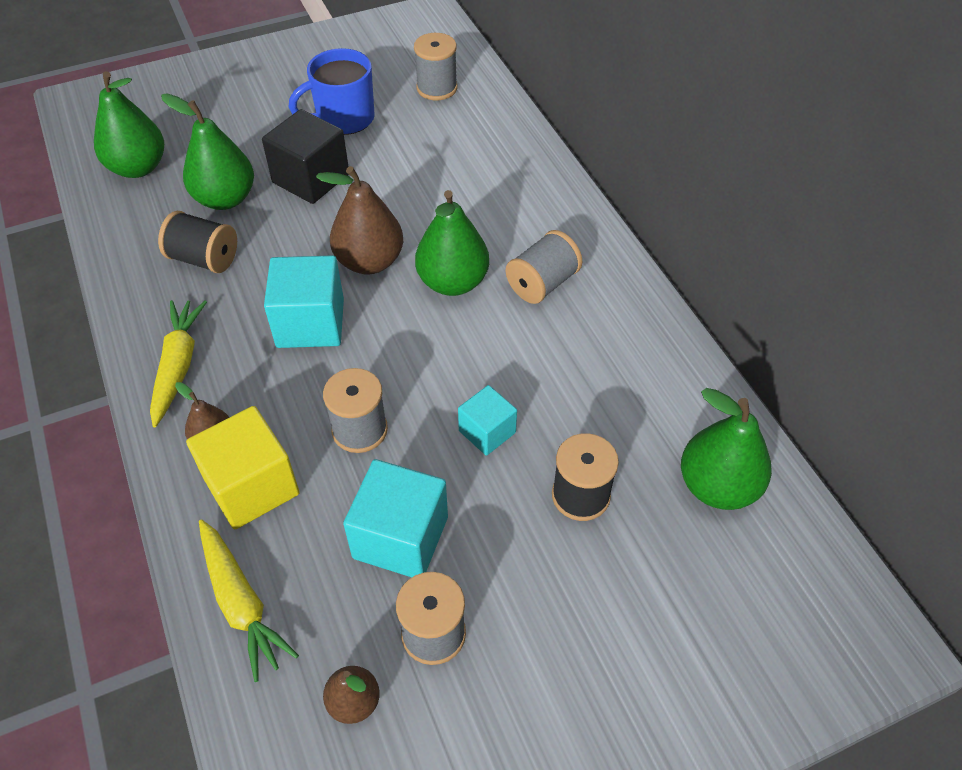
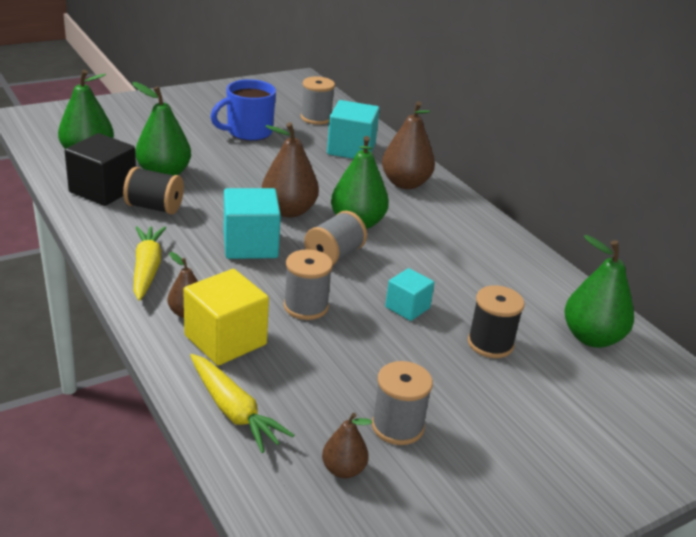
camera: 10 degrees left, 20 degrees down
black cube [262,109,349,204] -> black cube moved to [65,133,136,206]
turquoise cube [343,459,448,577] -> turquoise cube moved to [327,100,380,159]
grey spool [506,230,583,304] -> grey spool moved to [304,211,367,265]
none -> brown pear [382,101,435,189]

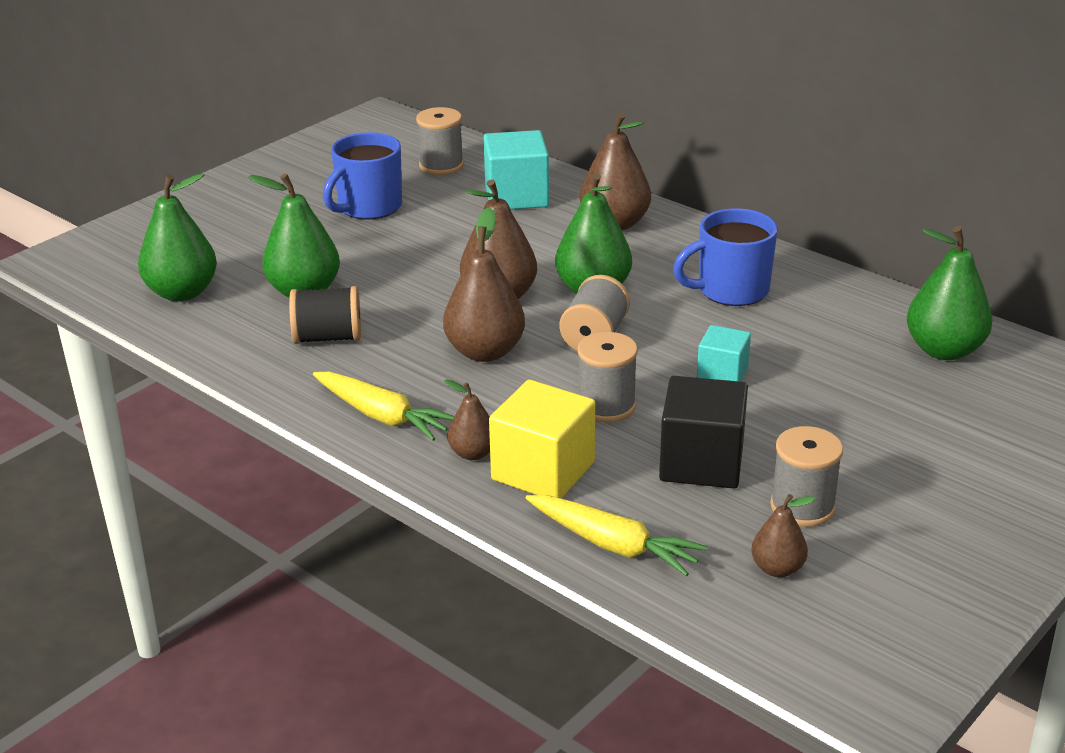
camera: 15 degrees left, 0 degrees up
black cube [65,133,136,206] -> black cube moved to [659,376,748,488]
yellow carrot [133,226,166,301] -> yellow carrot turned 150 degrees clockwise [313,372,454,441]
turquoise cube [224,188,281,259] -> brown pear [443,207,525,362]
black spool [468,286,525,358] -> none
none -> blue mug [673,208,778,306]

